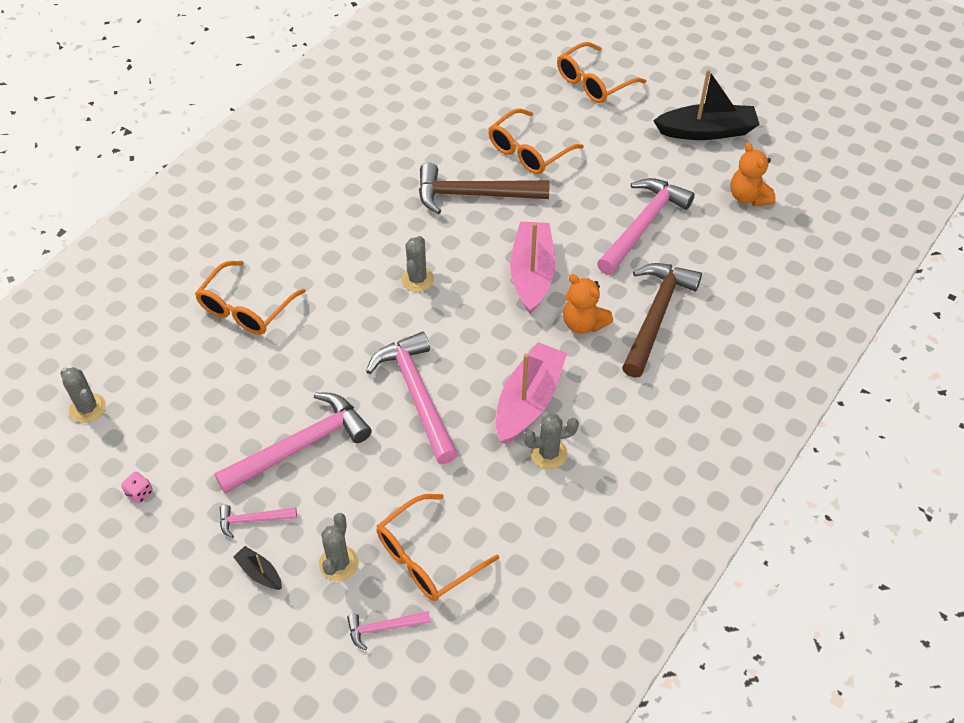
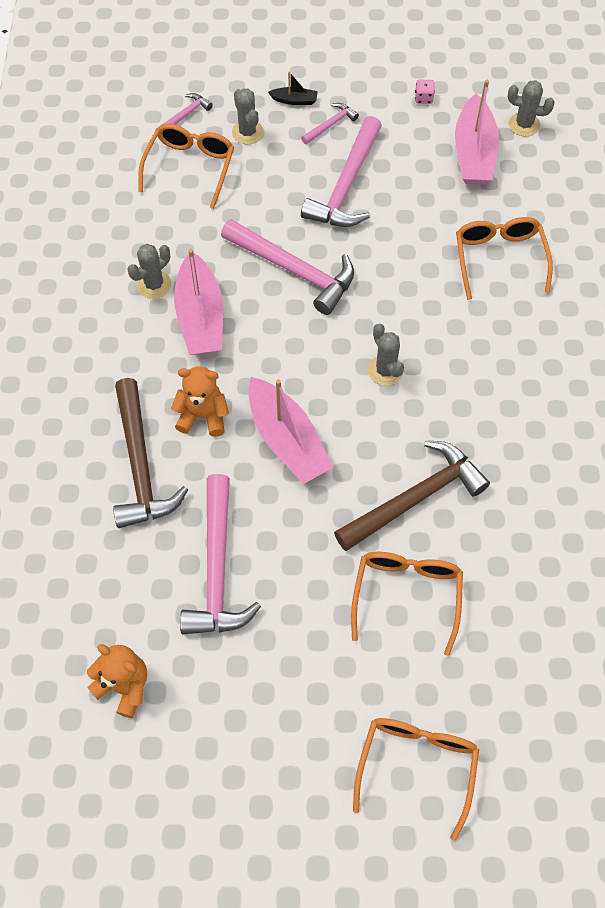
camera: 145 degrees right, 10 degrees up
black boat [653,69,760,140] -> none
none -> pink boat [455,80,499,185]

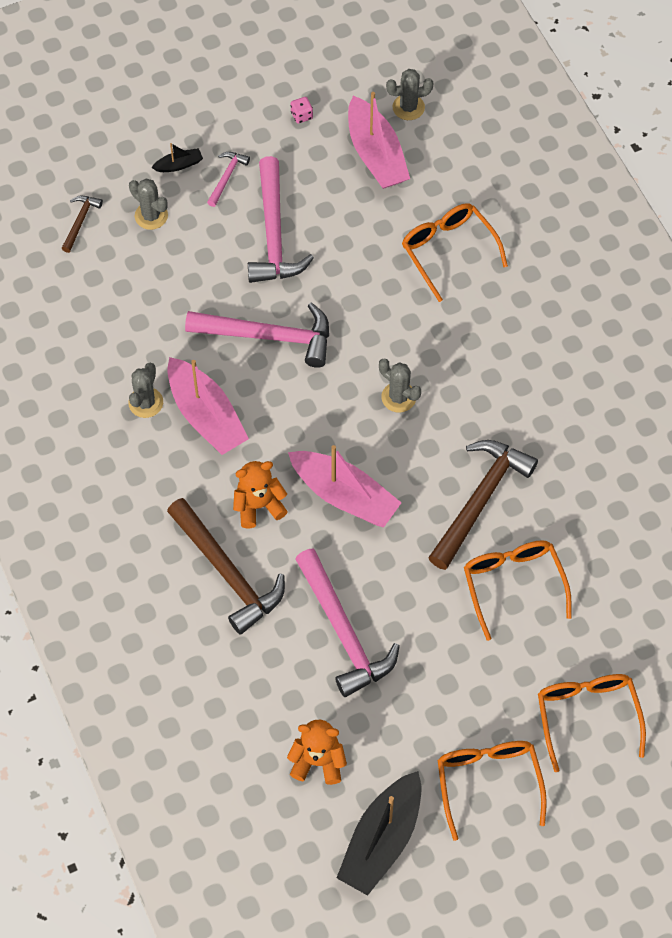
camera: 25 degrees left, 0 degrees up
orange glasses [138,124,234,209] -> orange glasses moved to [438,741,547,841]
pink hammer [156,93,213,129] -> brown hammer [61,196,103,253]
none -> black boat [337,771,422,896]

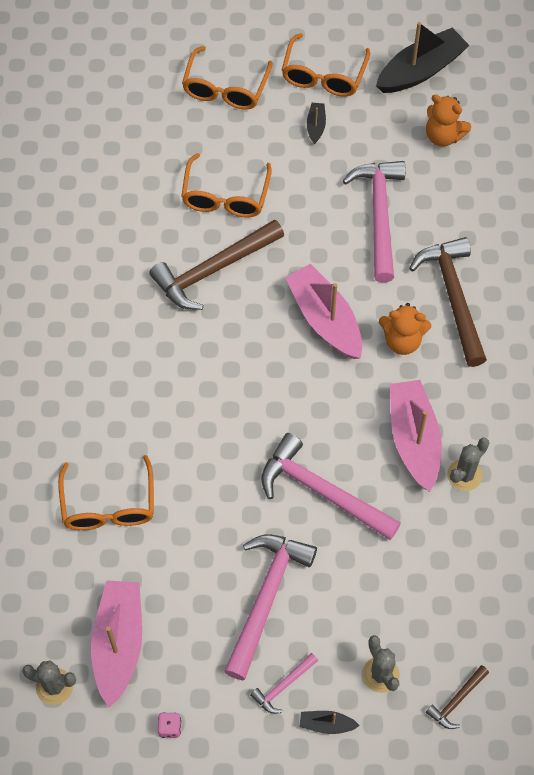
camera: 155 degrees left, 0 degrees up
grey cactus [379,358,421,413] -> none
none -> black boat [307,103,326,144]

